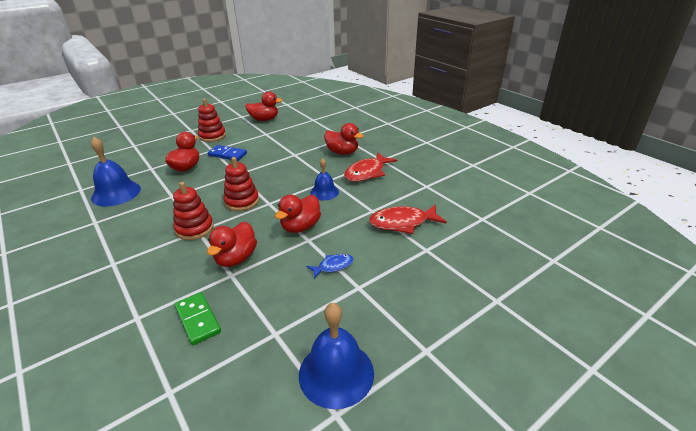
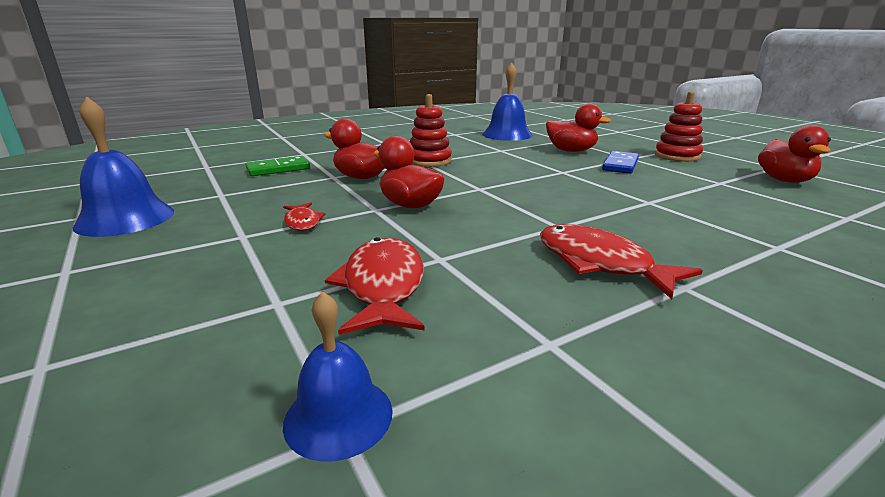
camera: 95 degrees right, 10 degrees down
red stacking toy [223,157,259,211] -> none
blue fish [307,254,354,279] -> red fish [283,203,325,231]
blue bell [310,158,339,200] -> blue bell moved to [283,291,393,462]
red duck [324,123,363,155] -> none

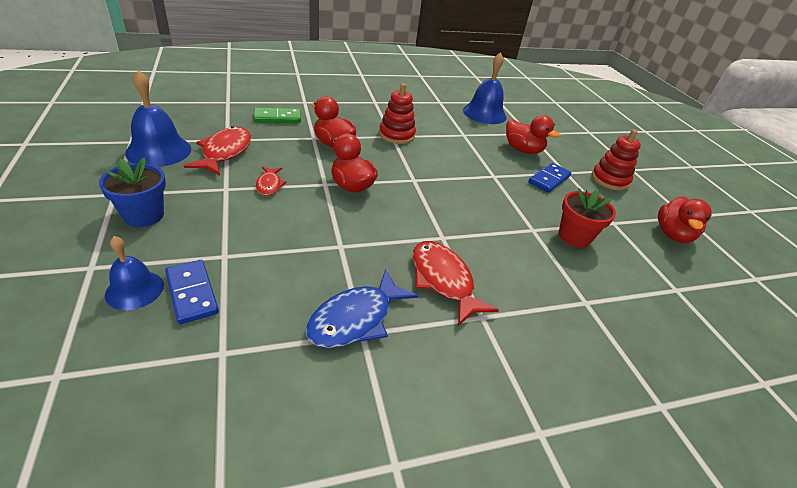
camera: 10 degrees right, 15 degrees up
blue bell [283,291,393,462] -> blue bell moved to [105,236,164,310]
red fish [325,237,425,335] -> red fish moved to [184,126,252,175]
none -> blue flower pot [99,158,166,227]
none -> blue domino [165,260,219,324]
none -> blue fish [306,269,418,348]
none -> red flower pot [559,188,616,248]

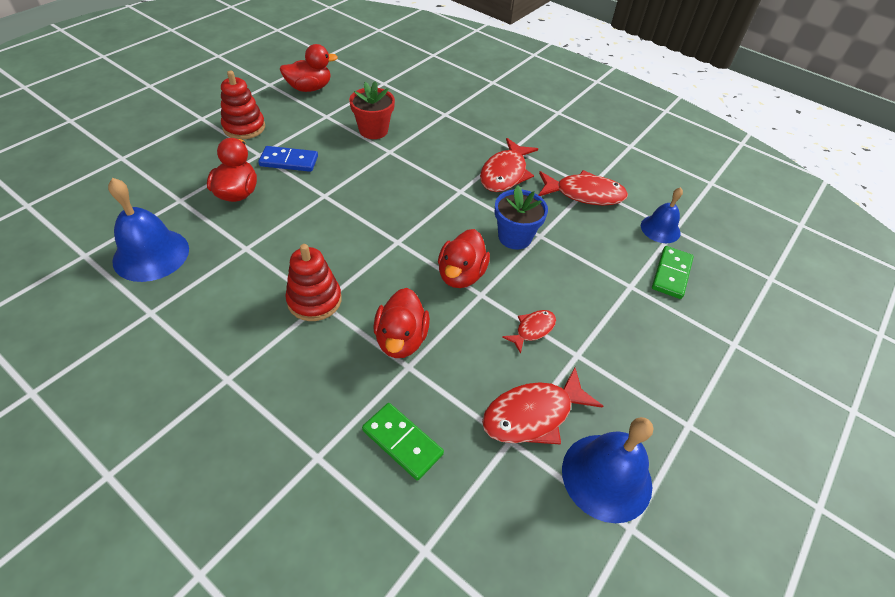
camera: 125 degrees left, 10 degrees up
blue flower pot [99,158,166,227] -> blue flower pot moved to [495,186,548,250]
blue bell [105,236,164,310] -> blue bell moved to [641,187,683,243]
blue domino [165,260,219,324] -> green domino [652,246,694,299]
blue fish [306,269,418,348] -> red fish [539,170,628,205]

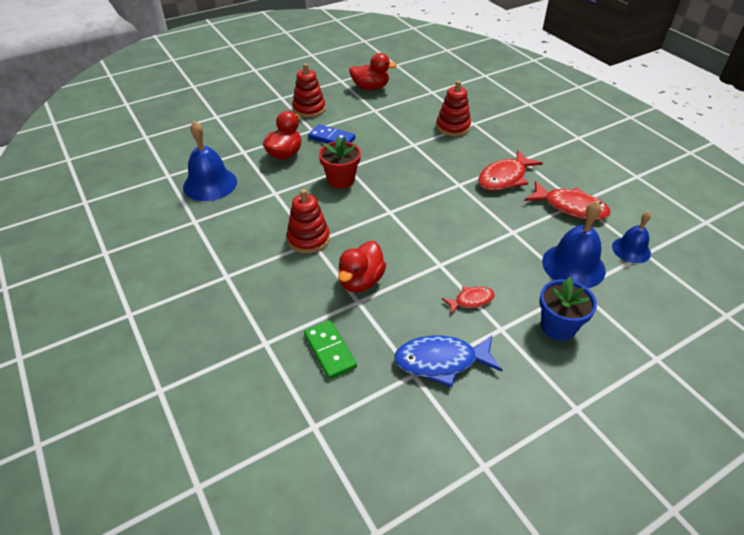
camera: 25 degrees right, 5 degrees down
red flower pot [349,81,395,139] -> red flower pot moved to [319,136,361,188]
red duck [438,229,490,288] -> none
red fish [482,367,603,445] -> blue fish [394,335,503,387]
blue flower pot [495,186,548,250] -> blue flower pot moved to [539,277,597,341]
blue bell [562,417,653,523] -> blue bell moved to [542,201,606,288]
green domino [652,246,694,299] -> none
none -> red stacking toy [436,81,471,136]

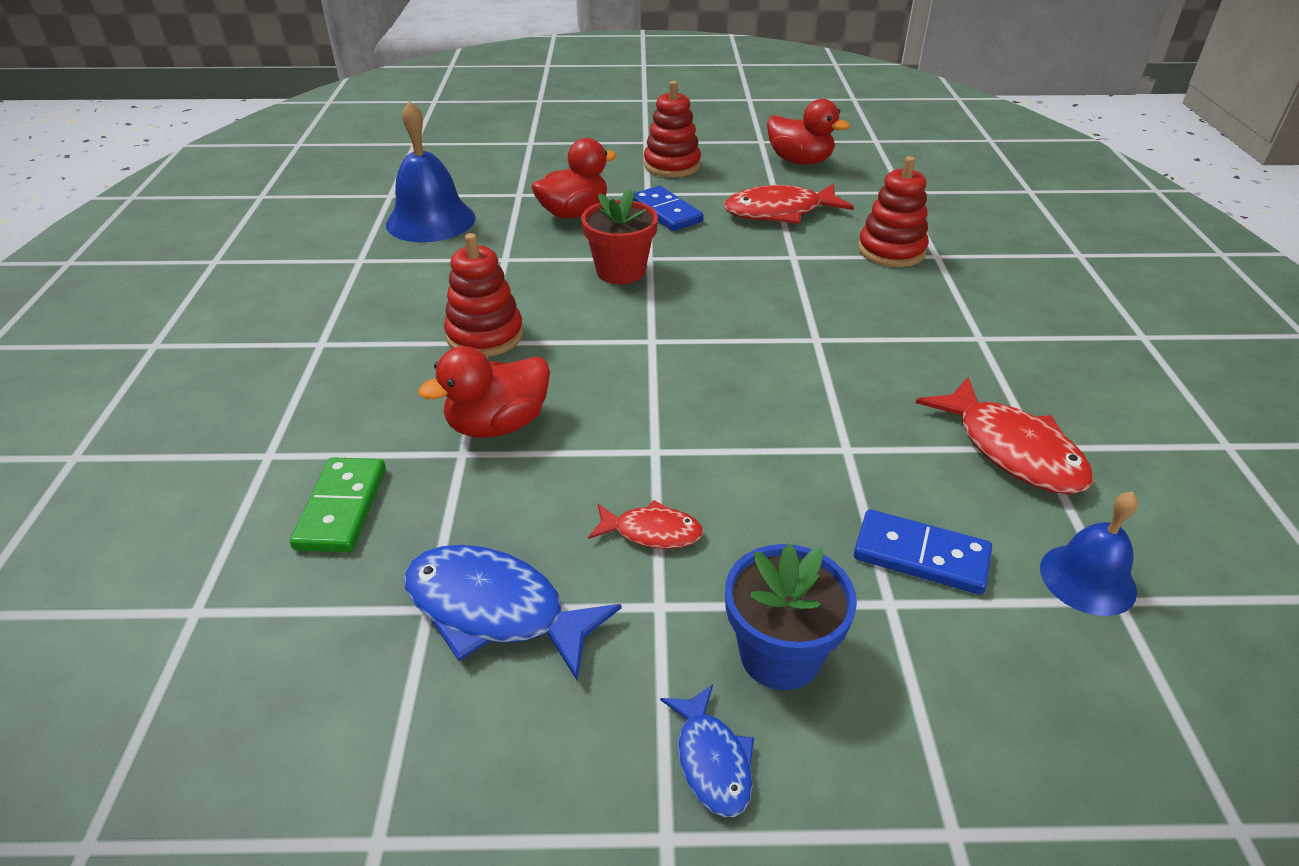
camera: 30 degrees right, 5 degrees down
red fish [478,150,543,191] -> red fish moved to [724,184,854,224]
blue bell [542,201,606,288] -> blue domino [854,509,992,595]
none -> blue fish [660,684,754,817]

